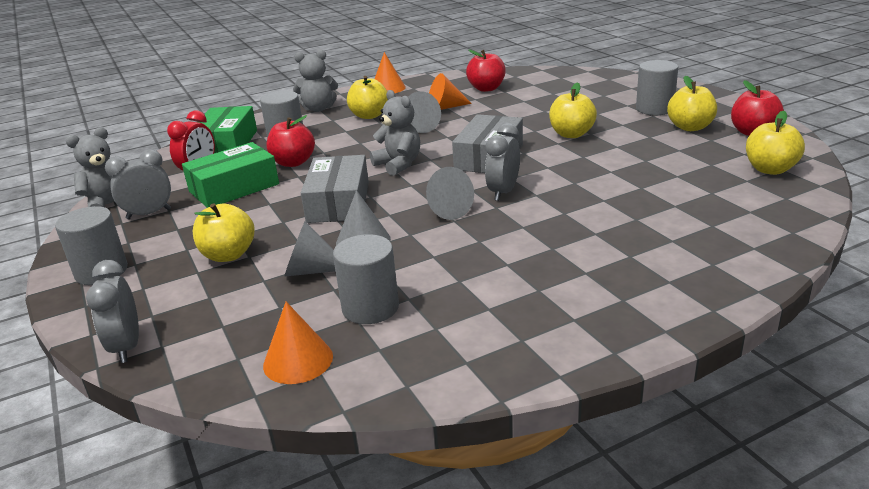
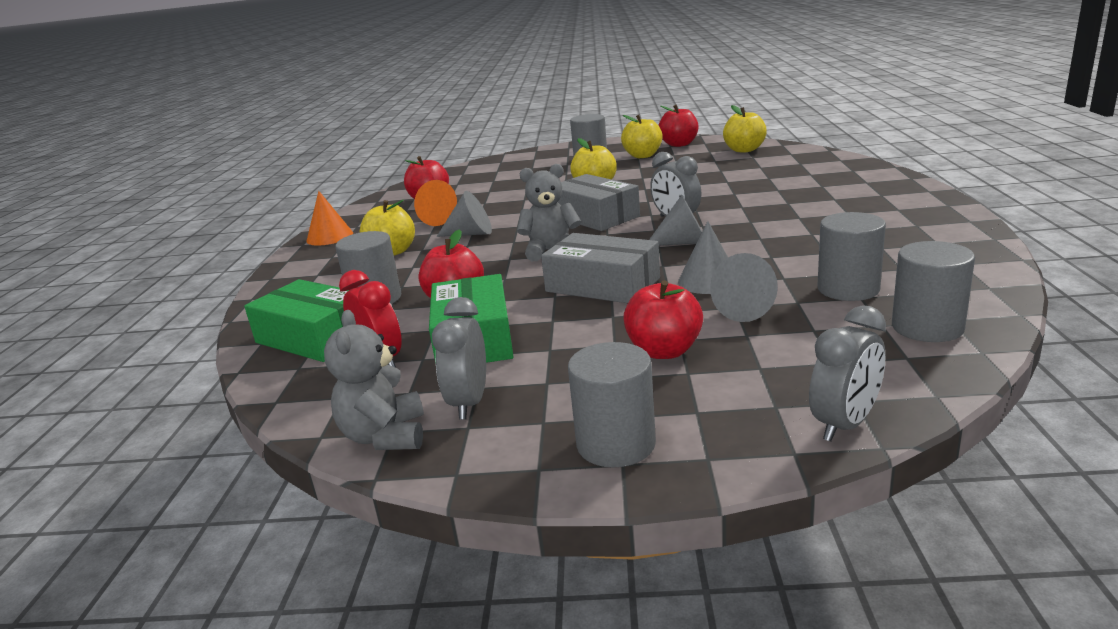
camera: 60 degrees left, 5 degrees down
grey clock [86,260,139,363] -> grey clock turned 60 degrees counterclockwise [809,305,886,442]
yellow apple [193,203,255,262] -> red apple [623,280,703,359]
orange cone [263,302,333,384] -> grey cylinder [892,241,975,342]
grey teddy bear [293,50,338,112] -> none

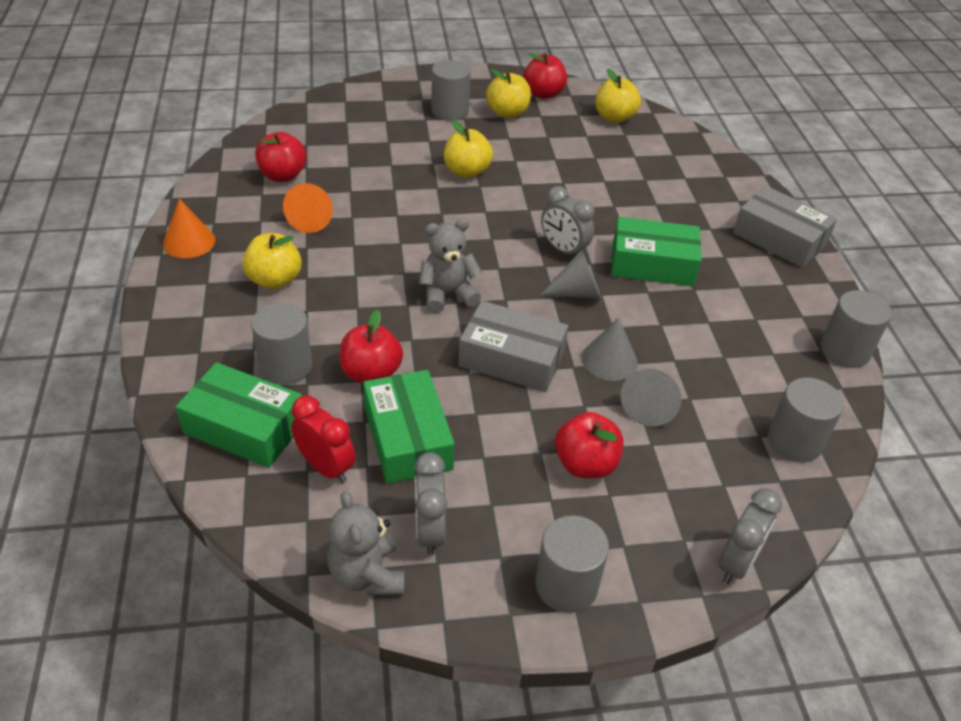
camera: 15 degrees left, 20 degrees up
grey cone [437,191,492,237] -> none
grey box [558,174,640,231] -> grey box moved to [733,186,837,268]
grey cylinder [817,212,886,301] -> grey cylinder moved to [820,290,892,368]
none -> green box [611,217,701,286]

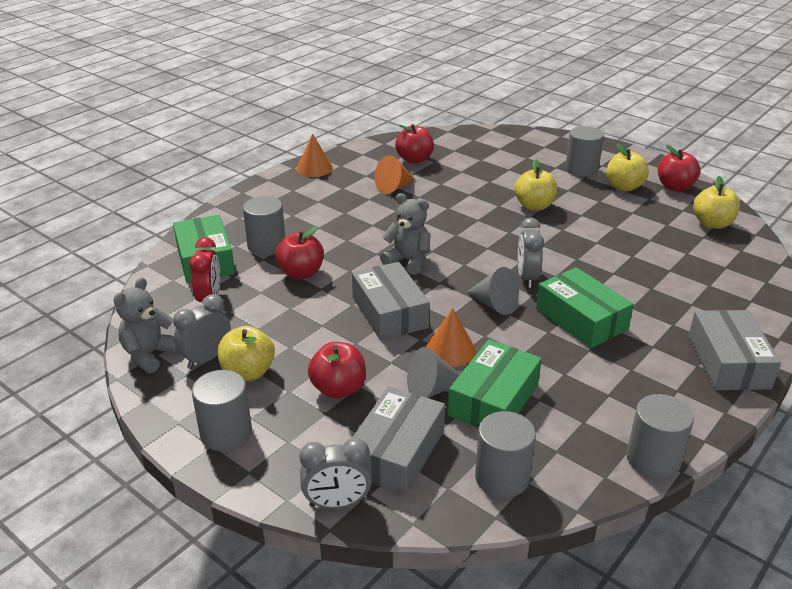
camera: 50 degrees right, 10 degrees down
yellow apple [242,233,302,289] -> yellow apple moved to [218,326,275,381]
green box [363,370,455,484] -> green box moved to [448,339,542,428]
grey cone [582,317,638,381] -> orange cone [426,308,476,367]
none -> grey box [352,386,445,495]

